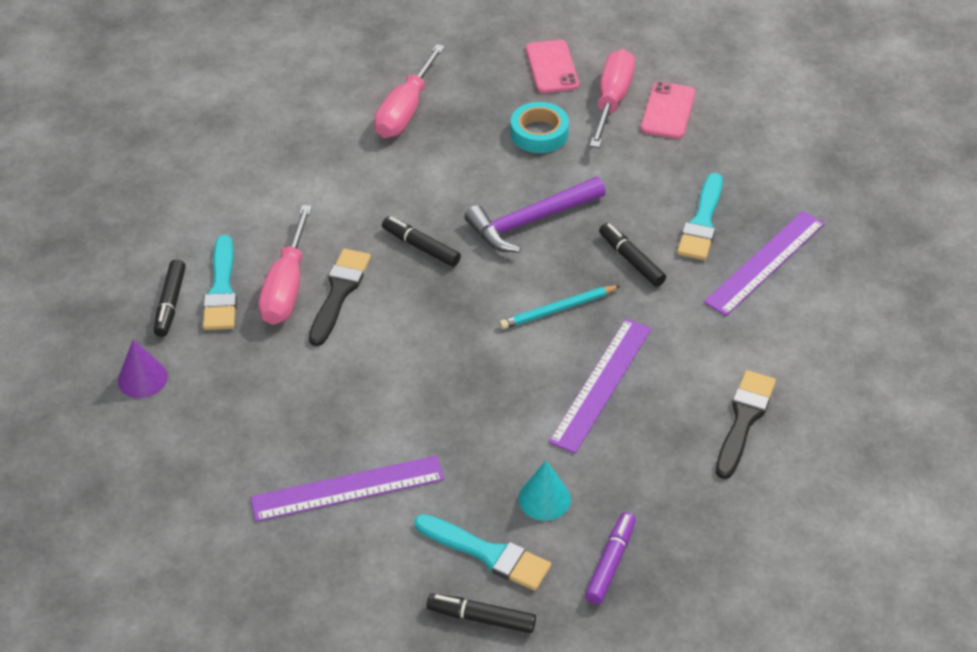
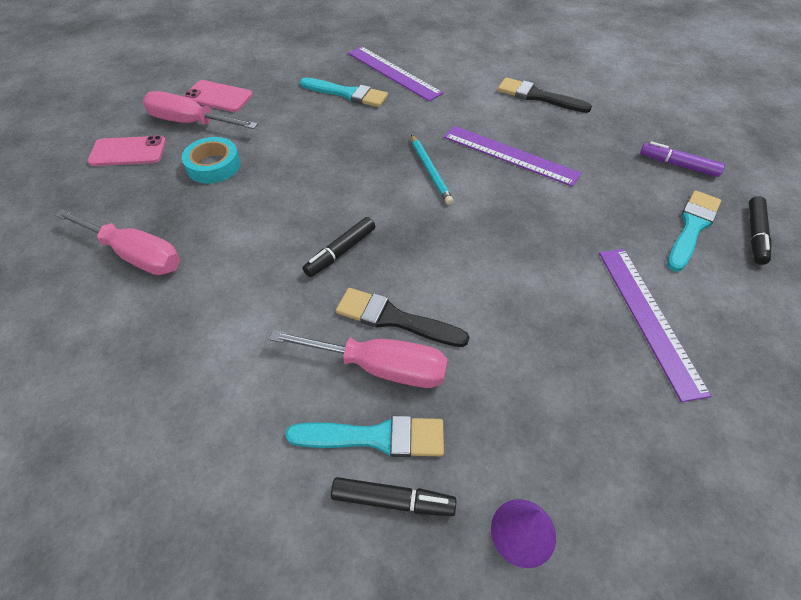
camera: 85 degrees left, 5 degrees up
purple hammer [464,177,606,253] -> none
turquoise cone [518,460,571,521] -> none
black marker [599,223,666,287] -> none

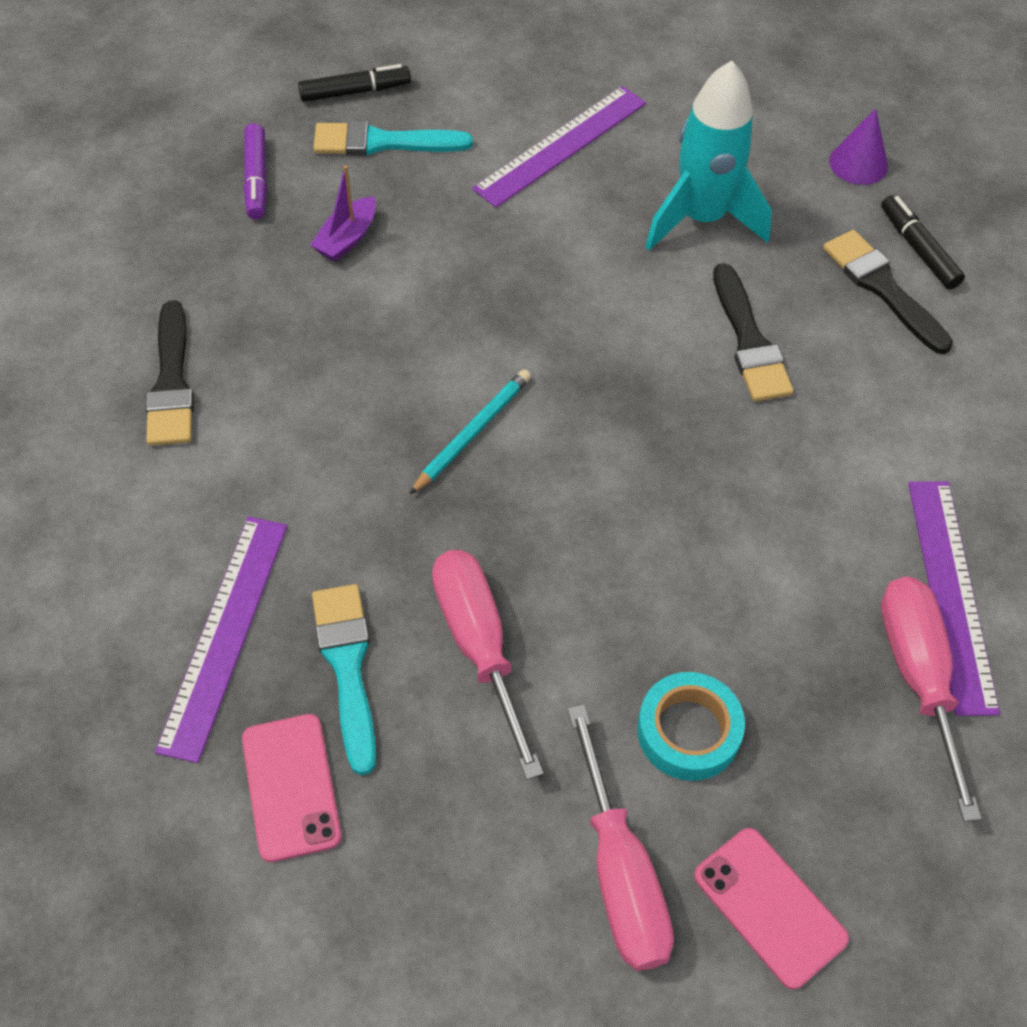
camera: 125 degrees left, 5 degrees up
pink phone [183,80,253,112] -> pink phone moved to [242,714,342,862]
pink screwdriver [269,330,448,388] -> pink screwdriver moved to [432,550,543,780]
turquoise brush [286,416,444,457] -> black brush [823,230,953,354]
black marker [302,217,375,277] -> none
purple ruler [444,126,581,187] -> purple ruler moved to [908,481,1000,716]
none -> purple boat [310,165,376,262]
none -> turquoise rocket [645,61,772,251]

